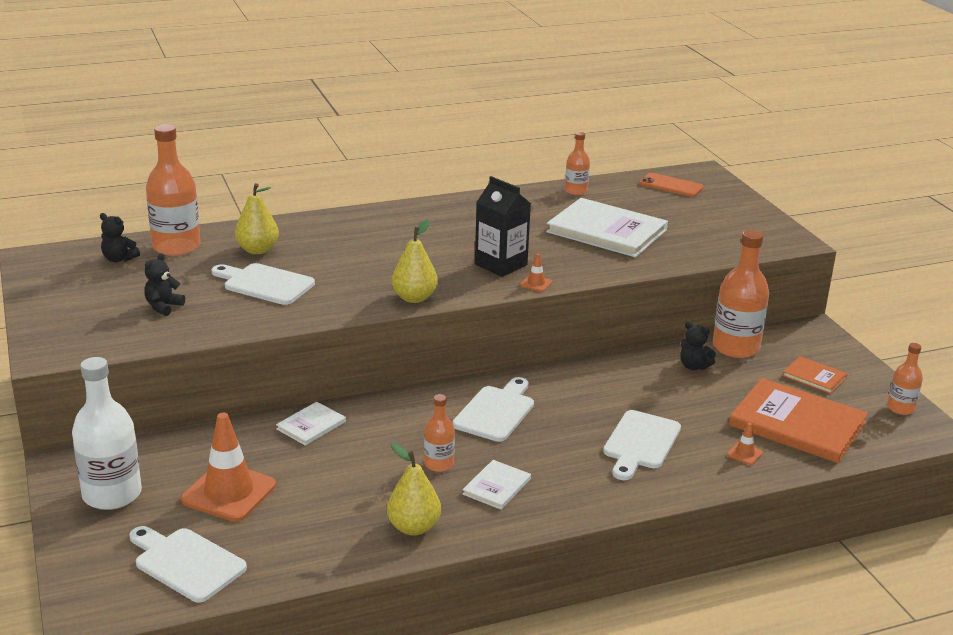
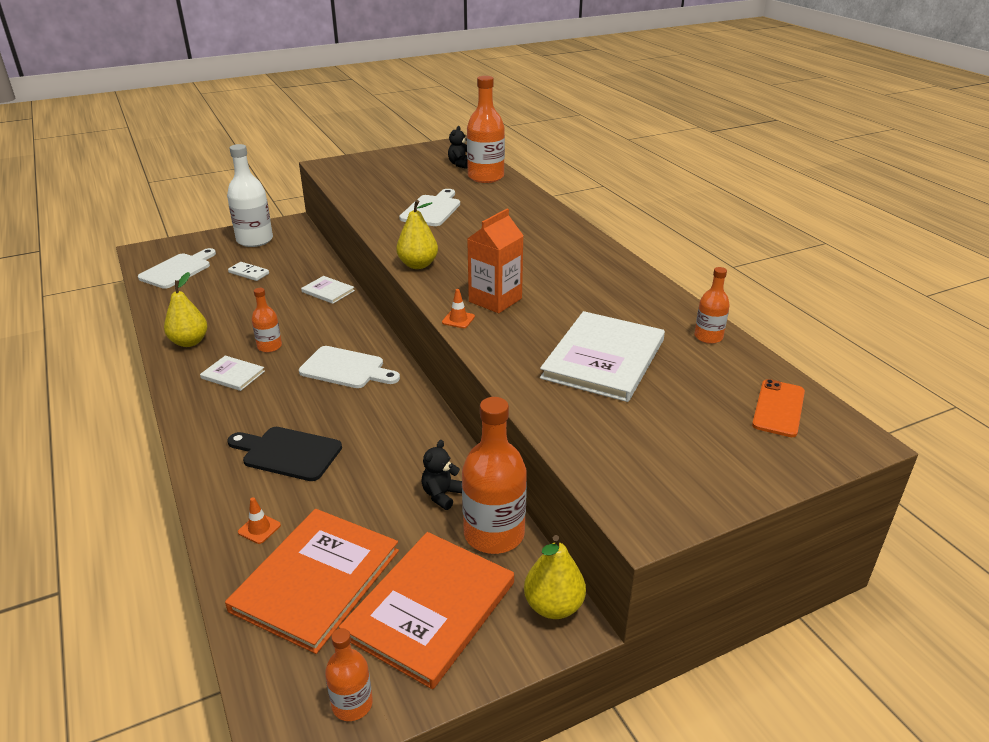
camera: 85 degrees right, 5 degrees up
black teddy bear [144,253,185,316] -> none
orange traffic cone [181,413,276,522] -> white domino [228,262,269,281]
yellow pear [235,183,279,254] -> yellow pear moved to [524,535,586,619]
black carton [475,176,531,277] -> orange carton [467,209,524,313]
white cutting board [603,410,681,480] -> black cutting board [227,427,342,481]
orange book [783,356,848,394] -> orange book [339,532,514,689], size x2.06

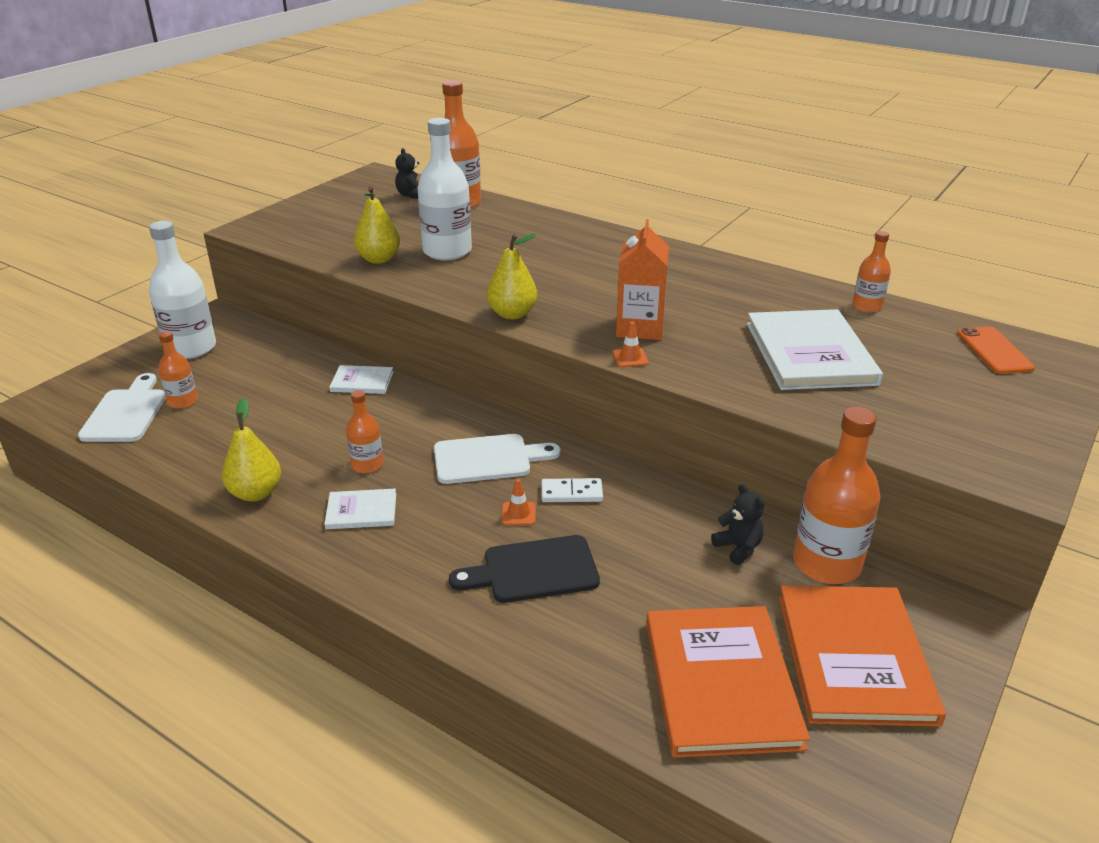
camera: 30 degrees left, 0 degrees up
white domino [228,262,269,281] -> white domino moved to [541,478,603,502]
orange traffic cone [238,497,281,544] -> orange traffic cone moved to [502,479,536,525]
orange bottle [325,628,373,721] -> orange bottle moved to [158,331,198,409]
white cutting board [399,189,460,226] -> white bottle [417,118,472,260]
black teddy bear [421,440,462,510] -> black teddy bear turned 150 degrees clockwise [711,484,765,565]
yellow pear [524,535,586,619] -> yellow pear moved to [354,187,400,264]

